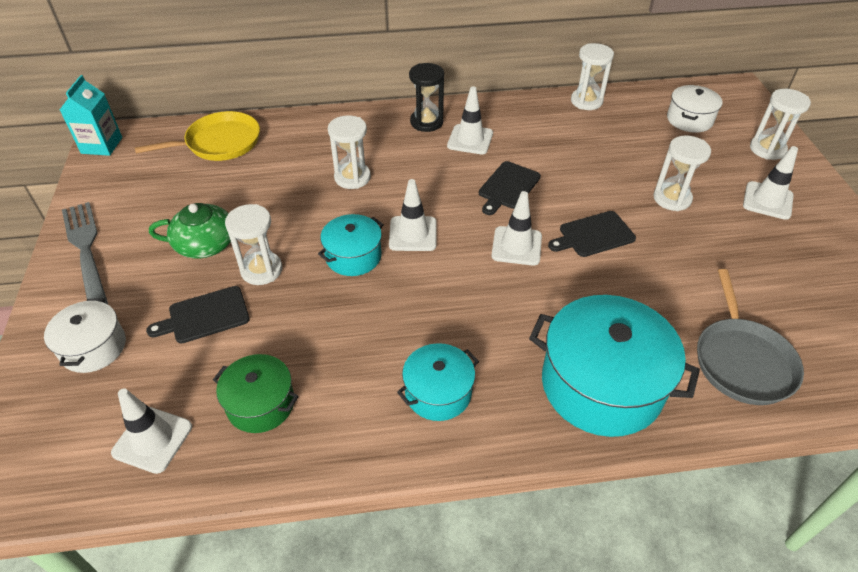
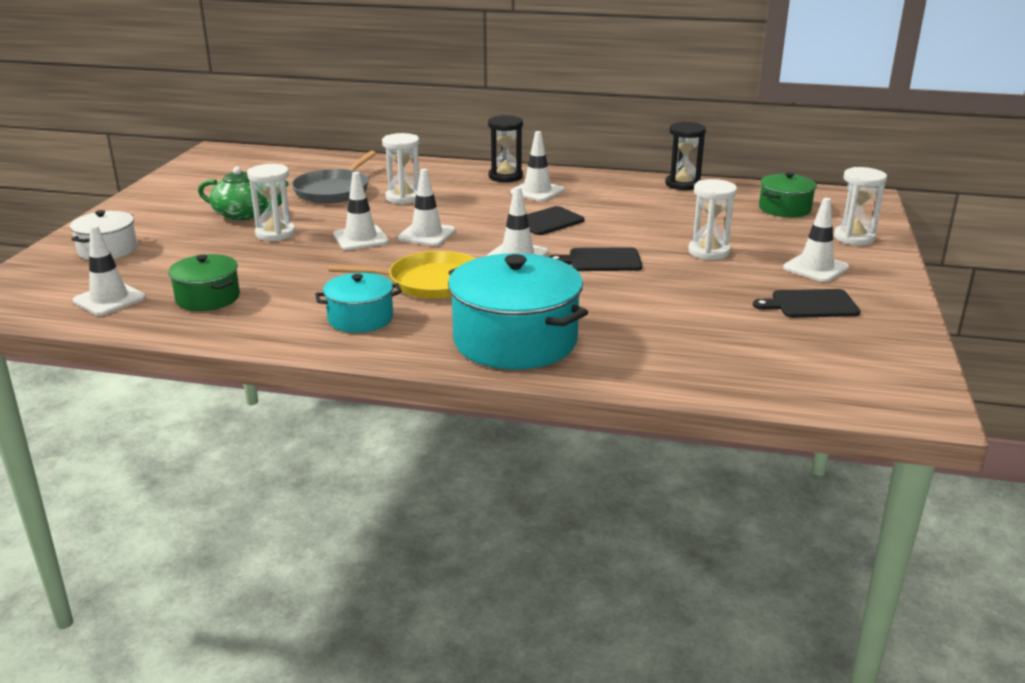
camera: 20 degrees right, 20 degrees down
turquoise carton [60,75,122,156] -> none
grey fork [62,202,108,304] -> none
yellow pan [134,111,260,161] -> yellow pan moved to [328,251,476,299]
black cutting board [146,286,250,344] -> black cutting board moved to [753,289,860,318]
turquoise pot [318,214,384,276] -> white traffic cone [333,172,389,250]
white hourglass [571,43,614,110] -> black hourglass [665,122,706,190]
white pot [667,85,723,133] -> green pot [759,172,817,218]
grey pan [697,269,804,405] -> grey pan moved to [292,151,376,203]

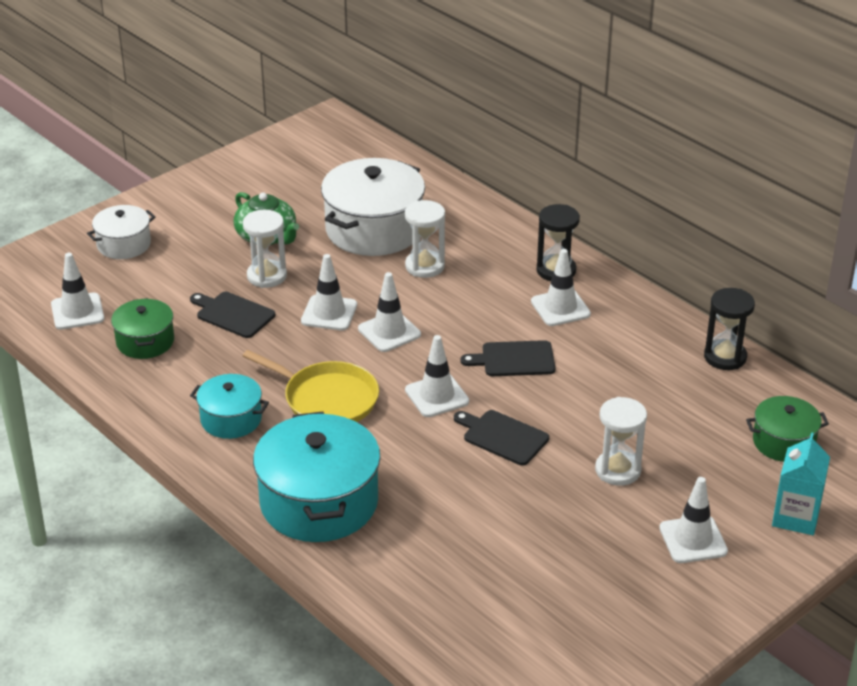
camera: 35 degrees right, 10 degrees up
grey pan [292,151,376,203] -> white pot [321,158,425,256]
black cutting board [753,289,860,318] -> black cutting board moved to [190,292,275,338]
white hourglass [834,167,887,245] -> turquoise carton [772,432,830,535]

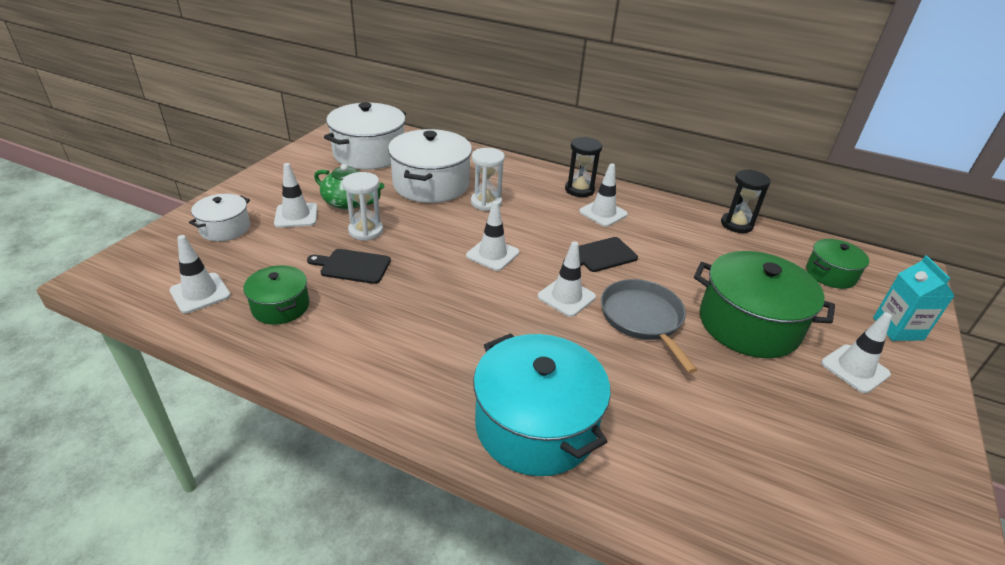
camera: 25 degrees left, 0 degrees up
turquoise pot [190,374,269,439] -> none
yellow pan [243,350,379,422] -> none
white traffic cone [301,254,357,331] -> white traffic cone moved to [274,163,318,228]
black cutting board [454,410,549,465] -> grey pan [601,279,697,373]
white hourglass [595,397,647,486] -> green pot [694,251,835,358]
none -> white pot [324,102,406,170]

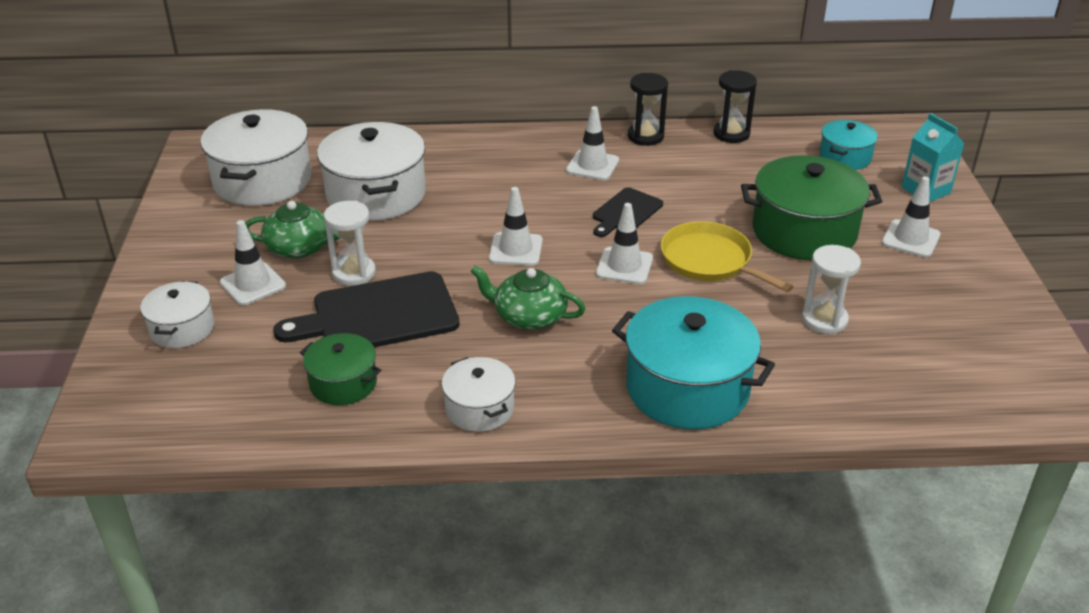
camera: 25 degrees left, 0 degrees up
white traffic cone [169,235,231,314] -> none
black cutting board [307,249,391,284] -> black cutting board [273,271,459,347], size x1.79
white hourglass [471,148,505,211] -> white hourglass moved to [802,245,861,334]
black hourglass [565,137,602,197] -> black hourglass moved to [628,73,668,146]
grey pan [601,279,697,373] -> yellow pan [660,221,794,292]
green pot [806,239,869,289] -> turquoise pot [819,120,878,170]
none -> white pot [442,357,516,432]
none -> green teapot [470,265,585,330]

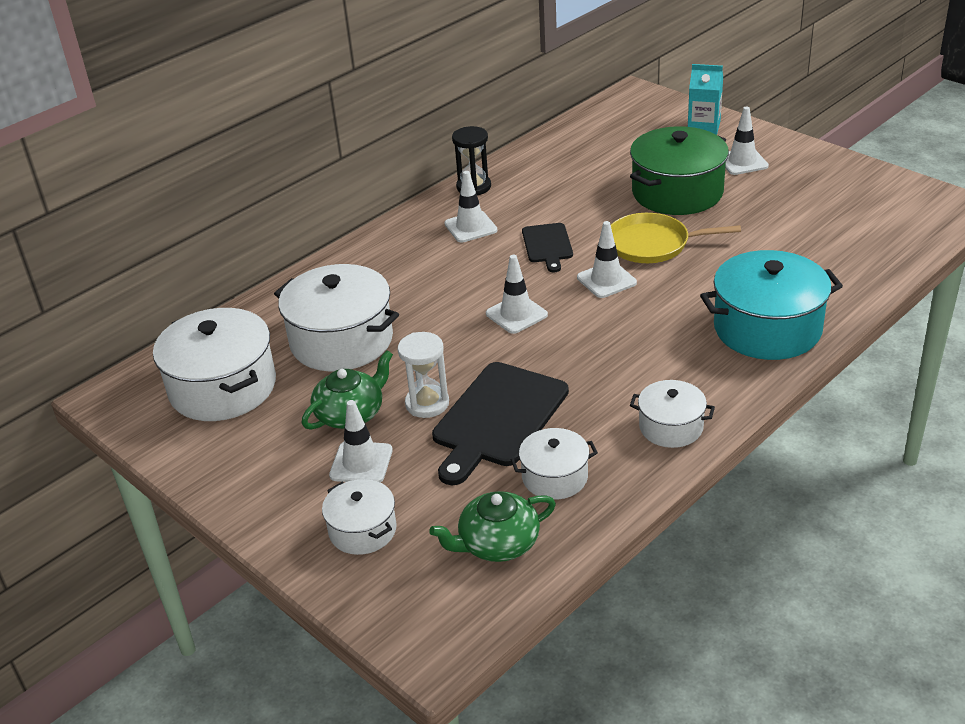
camera: 40 degrees left, 0 degrees up
green pot [300,333,381,405] -> white pot [511,428,598,500]
green teapot [470,265,585,330] -> green teapot moved to [429,491,556,562]
black hourglass [713,70,757,143] -> none
white hourglass [802,245,861,334] -> none
turquoise pot [819,120,878,170] -> none

